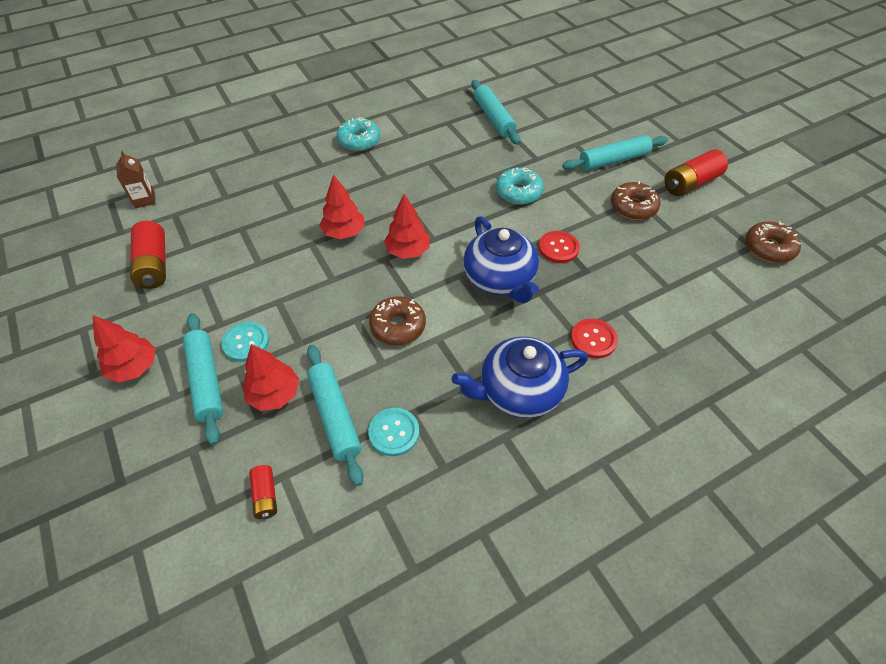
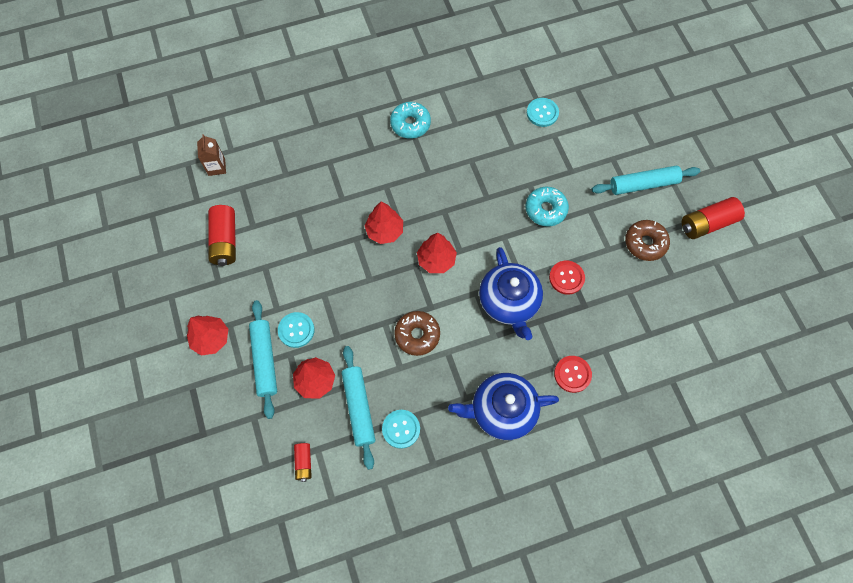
camera: 10 degrees right, 15 degrees up
turquoise rolling pin [471,80,521,145] -> turquoise button [527,98,559,127]
brown donut [745,221,801,263] -> none

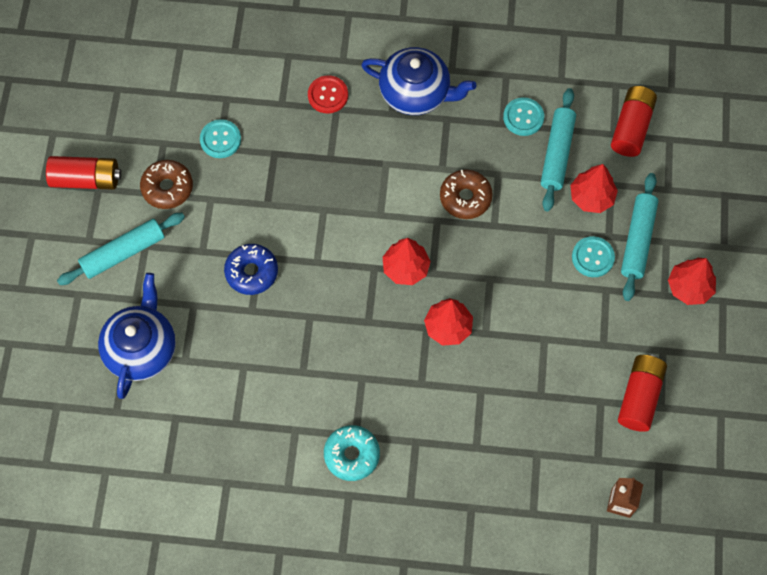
camera: 155 degrees left, 0 degrees up
red battery [294,443,312,482] -> red battery [611,86,657,157], size x1.82
blue teapot [479,247,543,340] -> blue teapot moved to [98,273,176,399]
turquoise donut [526,187,569,226] -> blue donut [224,244,278,295]
turquoise button [527,98,559,127] -> turquoise button moved to [200,119,241,158]
red button [549,261,585,295] -> none
turquoise rolling pin [592,165,700,195] -> turquoise rolling pin turned 45 degrees counterclockwise [57,213,185,285]

